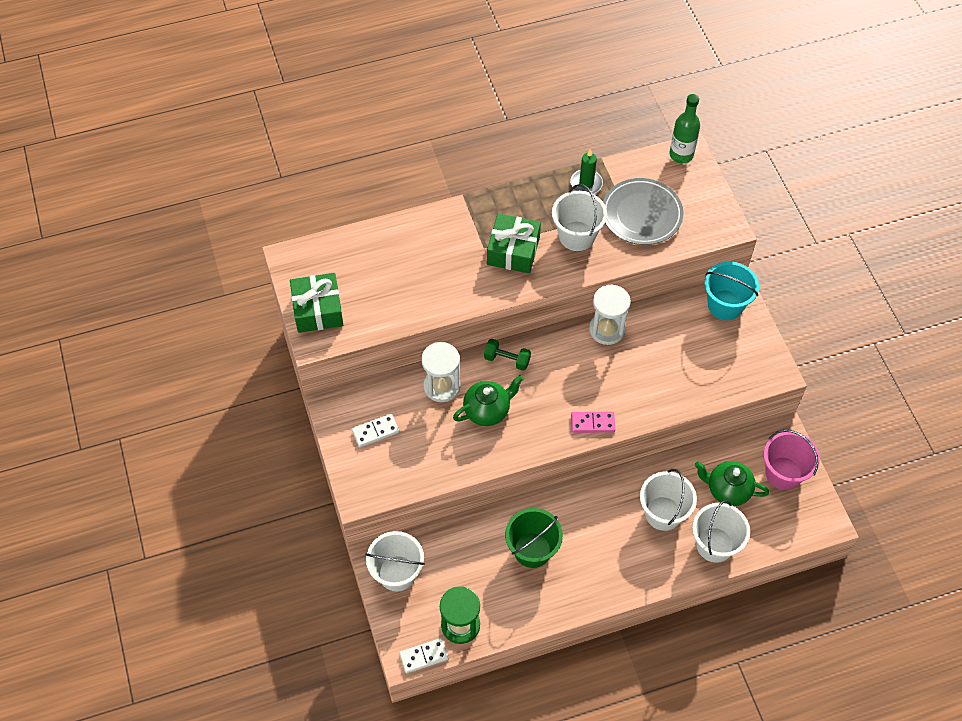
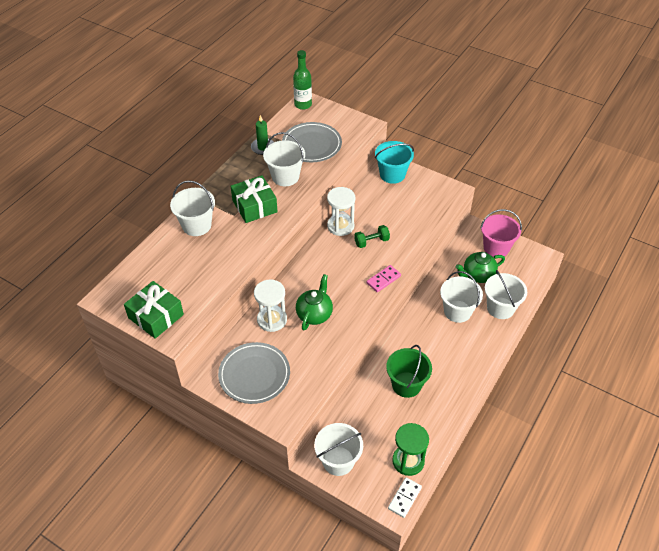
camera: 40 degrees left, 10 degrees down
white domino [352,414,399,447] -> grey plate [218,342,290,404]
green dumbbell [484,339,531,371] -> green dumbbell moved to [354,225,390,248]
none -> white bucket [170,180,215,236]

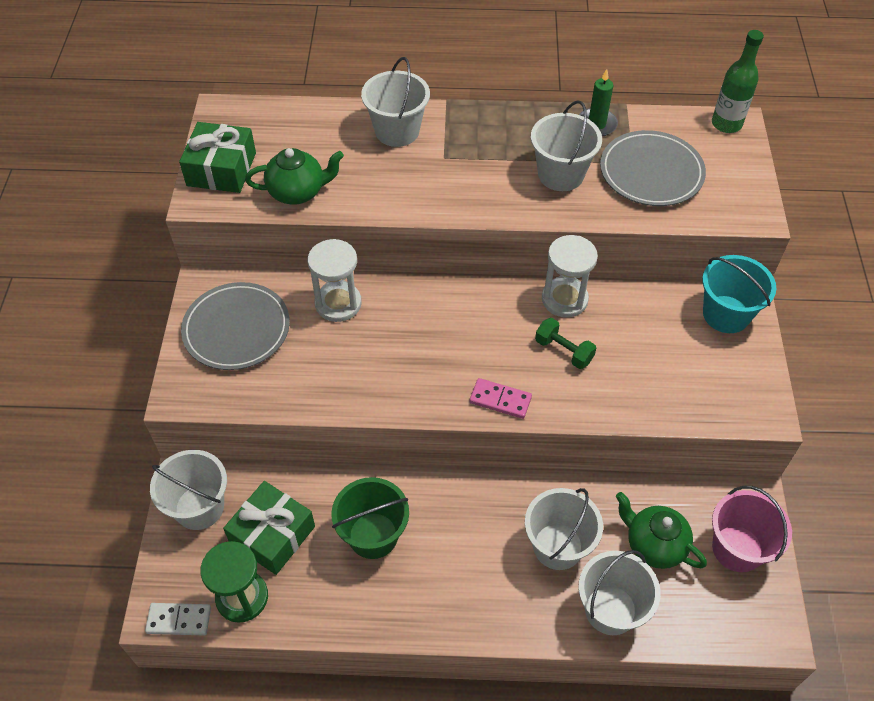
camera: 60 degrees right, 5 degrees up
green gift [231,175,278,223] -> green gift moved to [223,481,315,575]
green teapot [296,274,333,330] -> green teapot moved to [245,148,344,205]

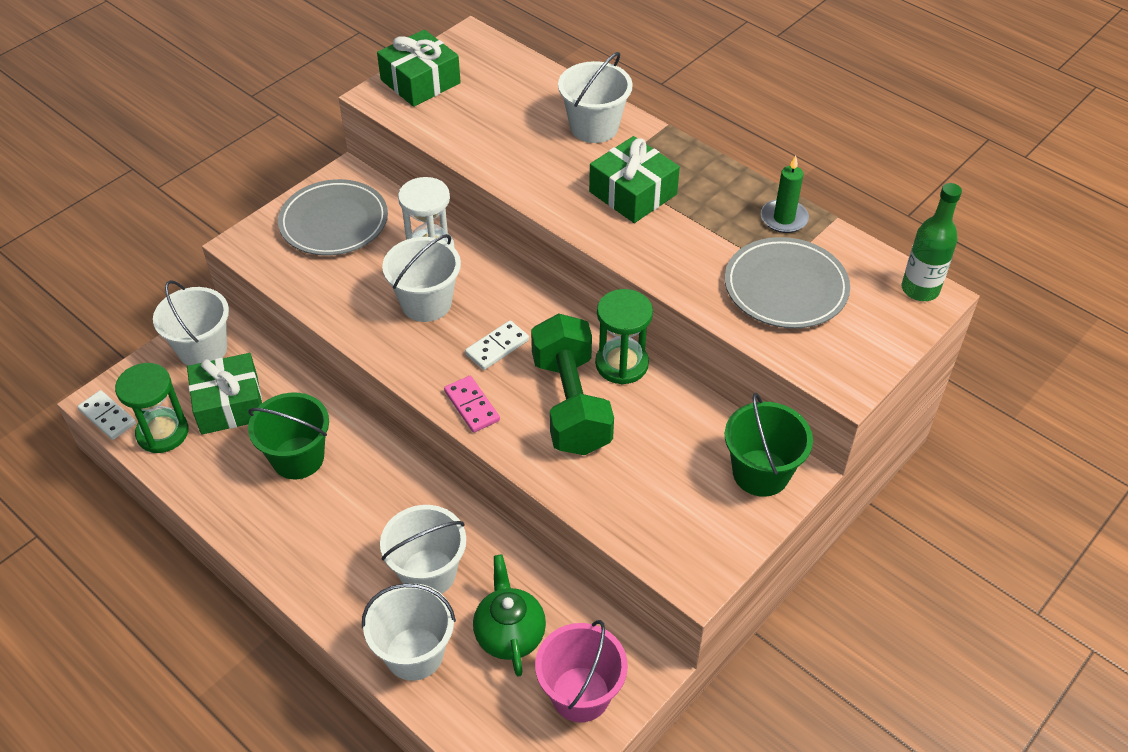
camera: 40 degrees right, 5 degrees down
green teapot [245,148,344,205] -> none
white bucket [531,101,602,191] -> white bucket moved to [382,234,461,322]
green dumbbell [535,318,596,369] -> green dumbbell [531,313,614,455], size x2.08
white hourglass [542,235,598,318] -> green hourglass [595,289,653,384]
turquoise bucket [702,255,776,333] -> green bucket [725,393,813,497]
none -> white domino [465,320,529,370]
none -> green gift [589,136,680,223]

